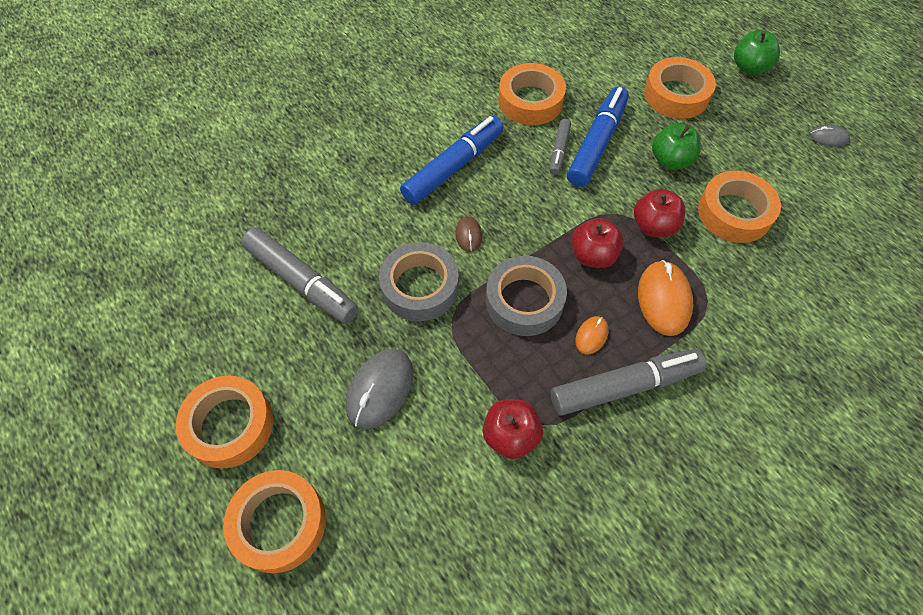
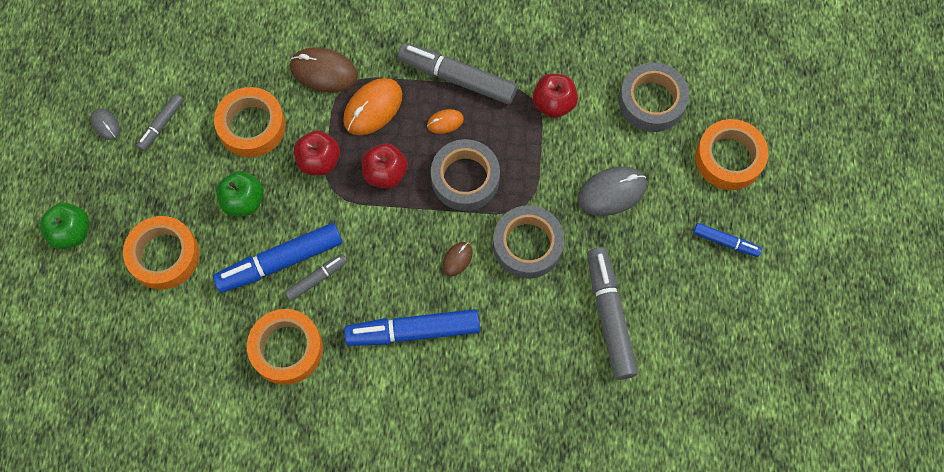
camera: 140 degrees left, 10 degrees up
orange tape [176,375,273,469] -> blue marker [693,223,762,257]
none -> grey marker [136,94,184,151]
none -> brown mouse [290,47,358,93]
none -> grey tape [619,62,689,132]

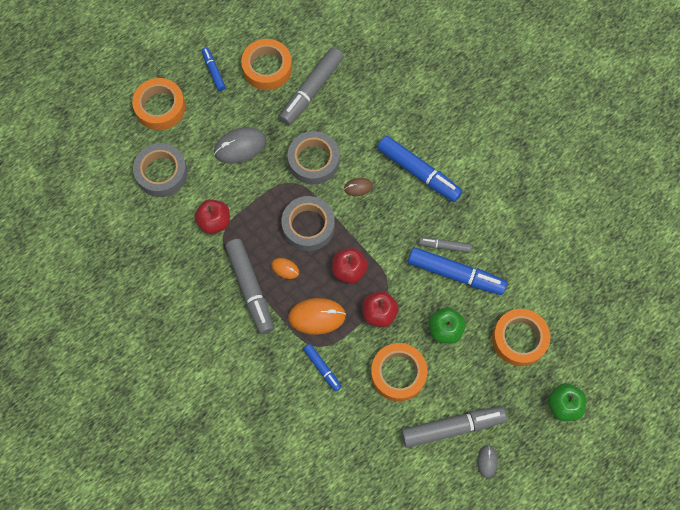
camera: 135 degrees left, 0 degrees up
grey marker [136,94,184,151] -> grey marker [401,406,507,448], size x1.90
orange tape [247,309,323,385] -> orange tape moved to [241,39,292,90]
brown mouse [290,47,358,93] -> blue marker [303,344,342,392]
grey mouse [578,167,647,216] -> grey mouse turned 45 degrees counterclockwise [214,127,266,164]

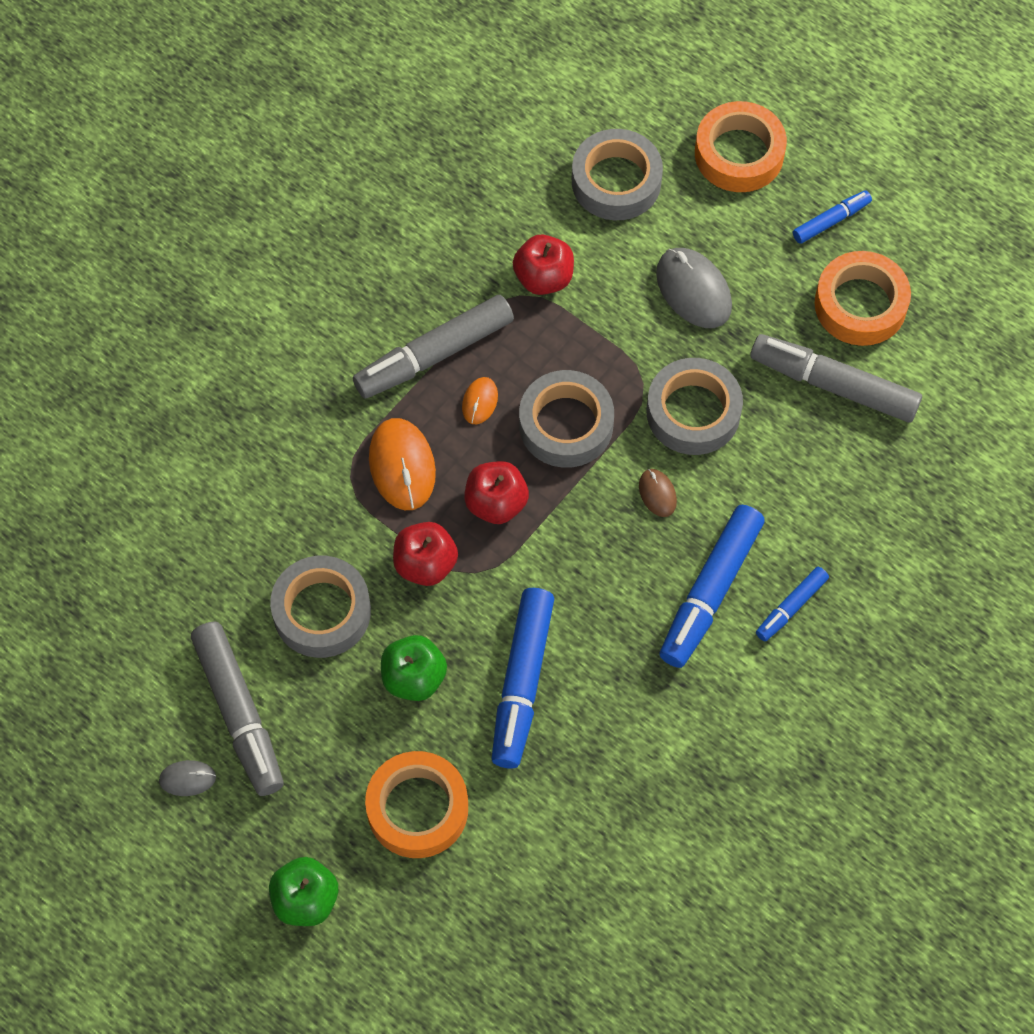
camera: 80 degrees right, 5 degrees down
blue marker [303,344,342,392] -> blue marker moved to [756,567,829,641]
orange tape [371,343,428,401] -> grey tape [270,556,371,658]
grey marker [419,237,471,253] -> none

